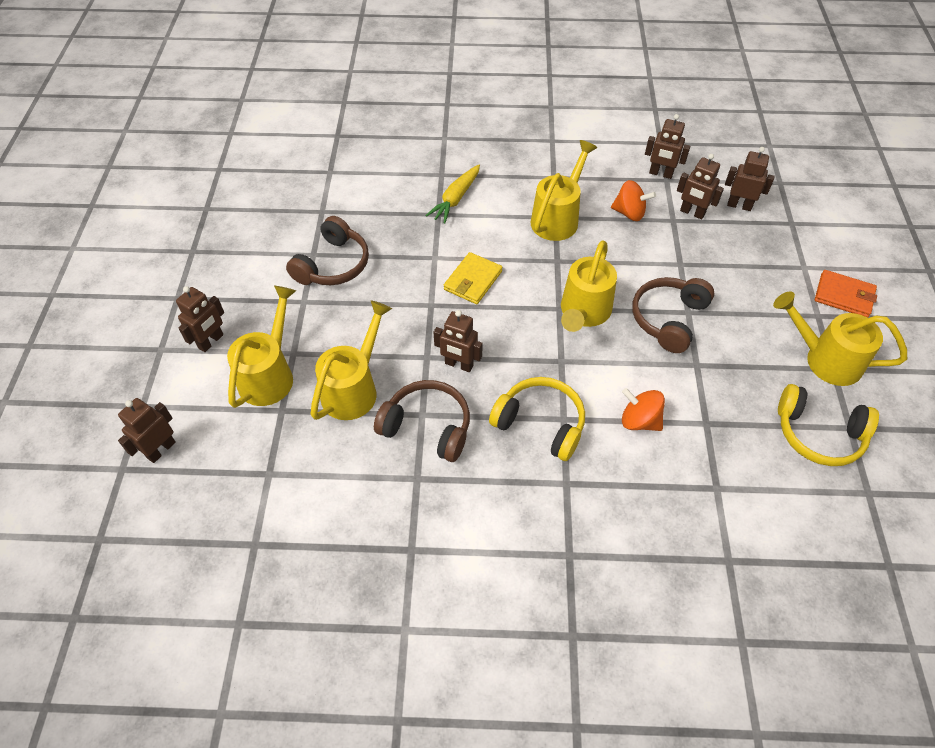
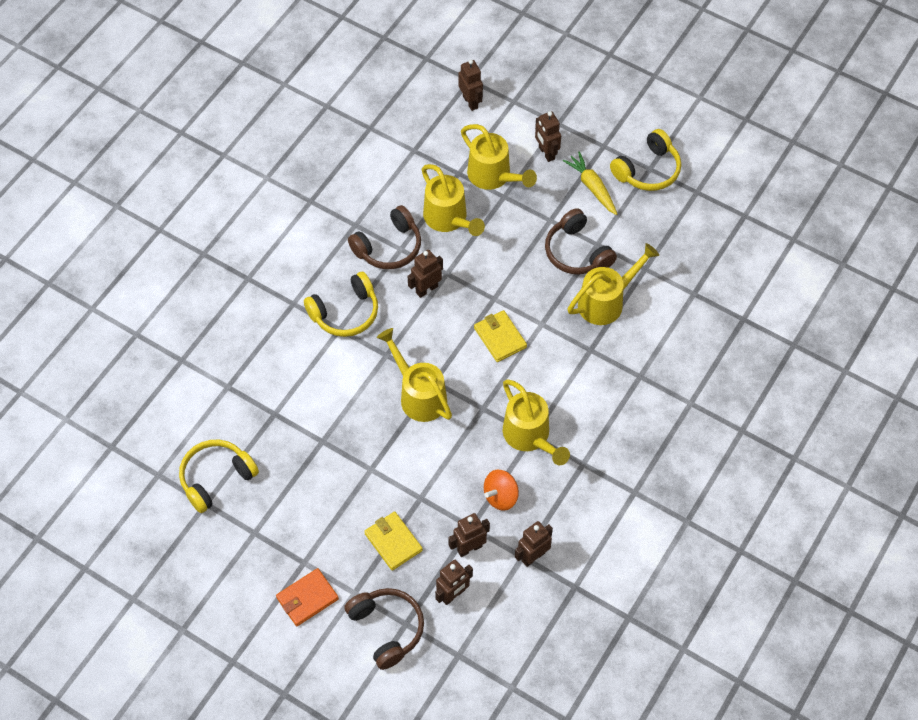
camera: 120 degrees right, 5 degrees up
yellow carrot [425,165,480,224] -> yellow carrot moved to [563,152,617,215]
orange spinning top [622,388,665,431] -> none
brown headphones [632,277,714,353] -> brown headphones moved to [344,588,424,670]
yellow watering can [773,291,907,386] -> yellow watering can moved to [567,243,659,325]
none -> yellow wallet [364,511,423,571]
none -> yellow headphones [610,129,681,191]

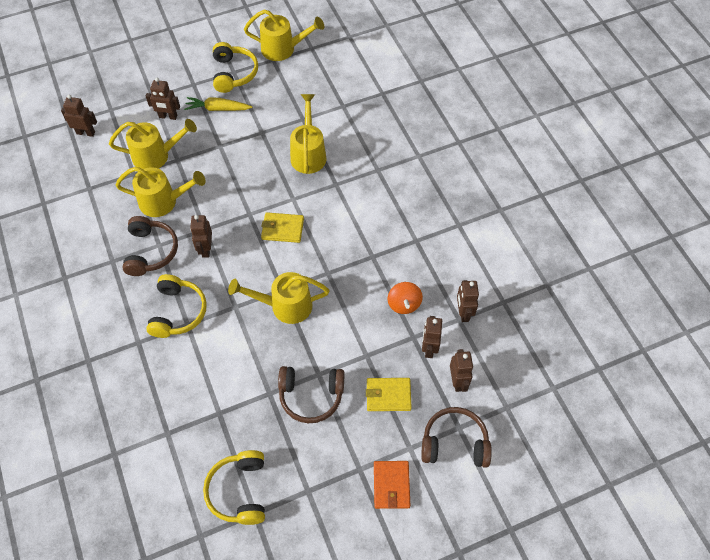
camera: 55 degrees left, 0 degrees up
yellow watering can [503,379,570,465] -> yellow watering can moved to [244,9,324,61]
brown headphones [545,208,617,275] -> brown headphones moved to [278,366,344,423]

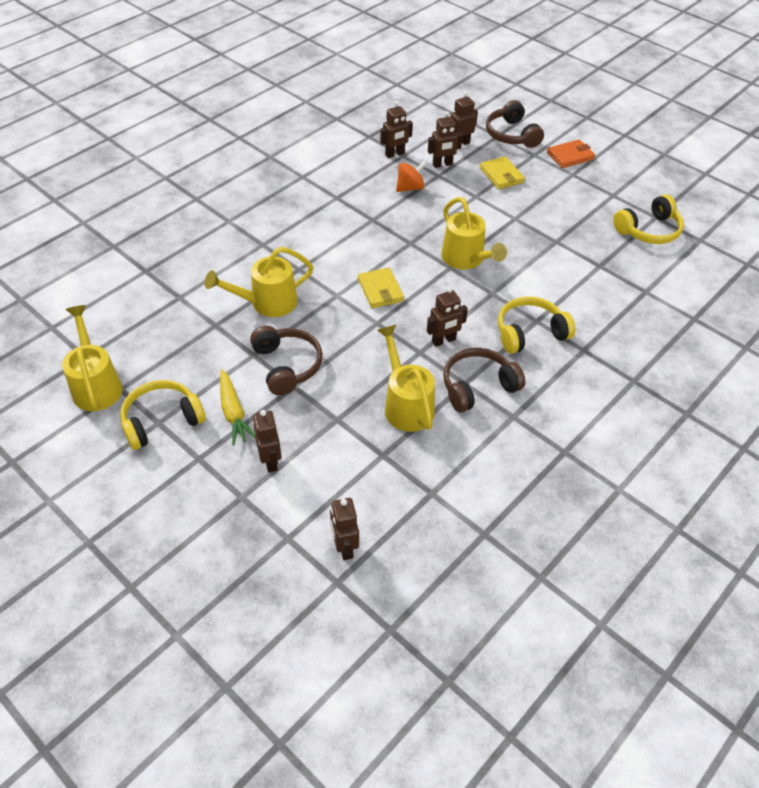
camera: 115 degrees left, 10 degrees down
yellow watering can [109,119,197,169] -> none
brown headphones [278,366,344,423] -> brown headphones moved to [250,326,323,395]

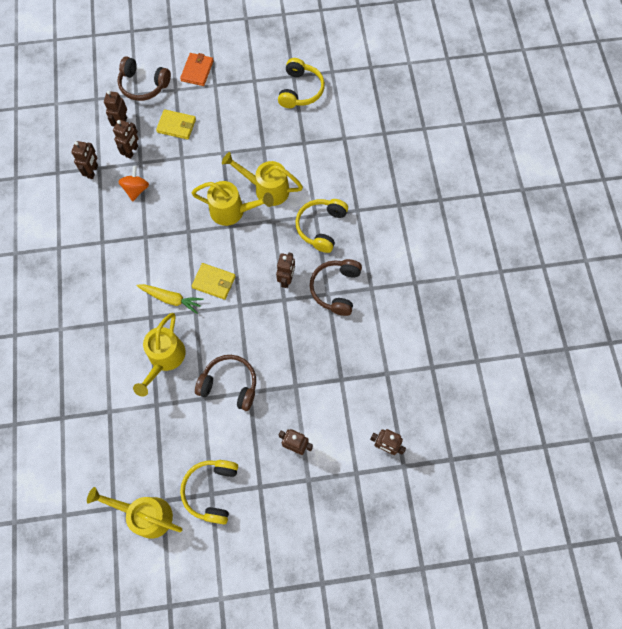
camera: 50 degrees left, 20 degrees up
yellow carrot [220,369,256,446] -> yellow carrot moved to [137,284,204,314]
yellow watering can [377,325,435,432] -> yellow watering can moved to [222,152,303,206]

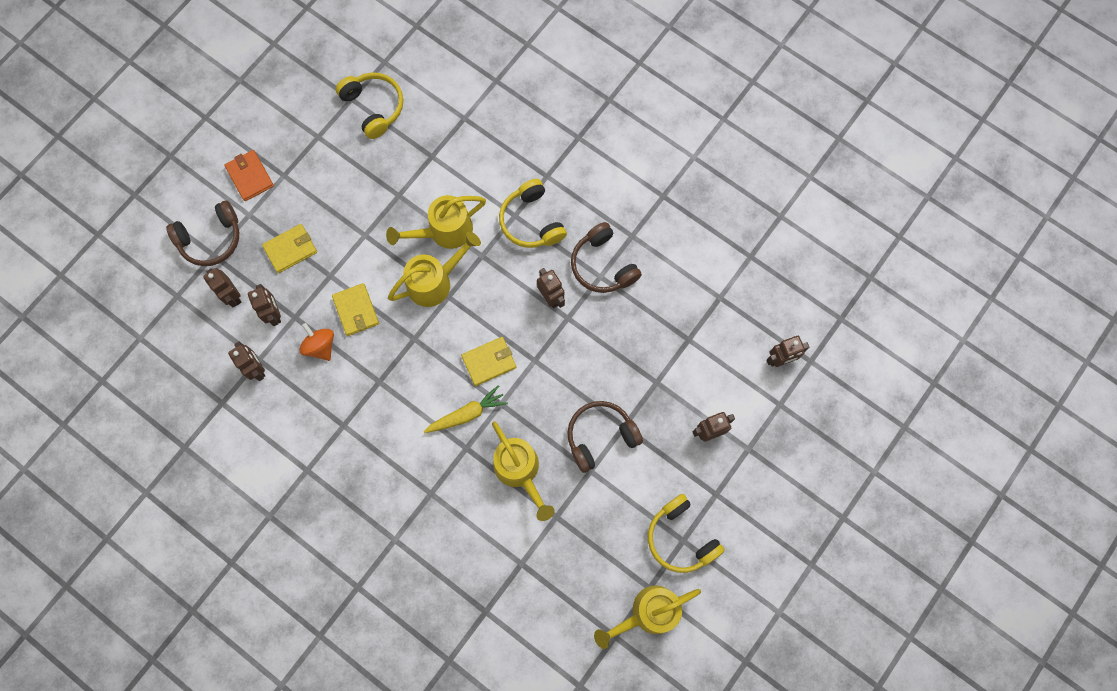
camera: 45 degrees left, 5 degrees up
none -> yellow wallet [332,283,379,336]

